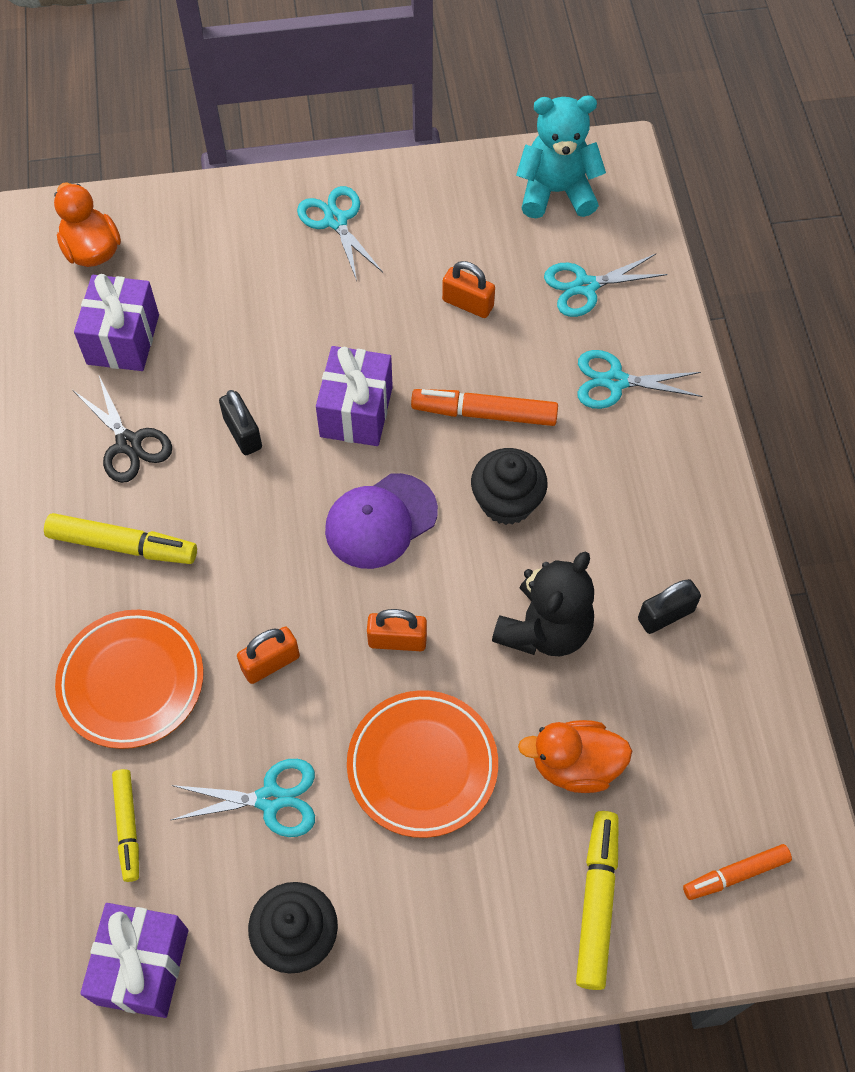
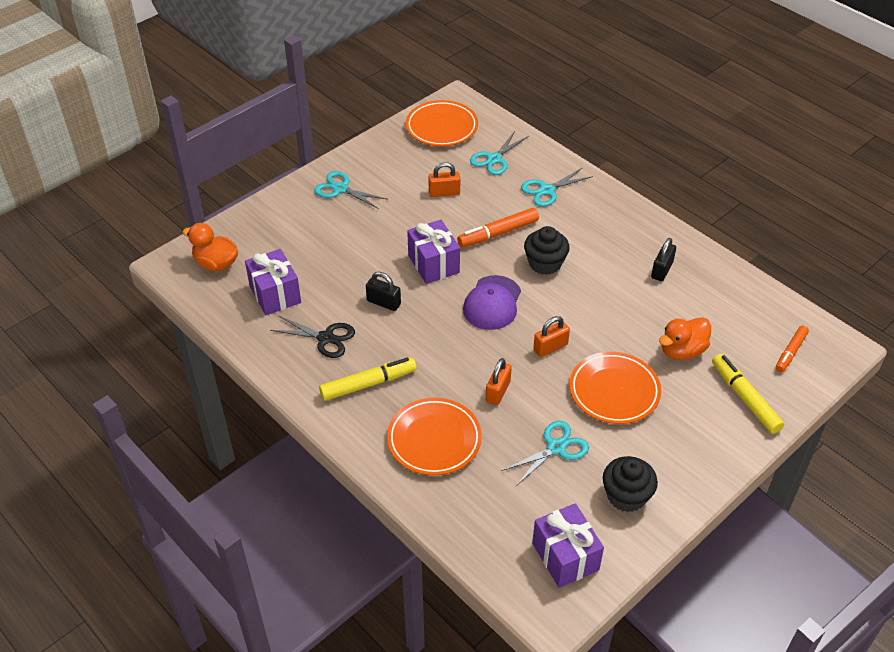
camera: 35 degrees left, 15 degrees down
yellow marker [112,769,139,882] -> none
black teddy bear [492,551,594,656] -> none
turquoise teddy bear [516,95,606,218] -> orange plate [406,100,478,146]

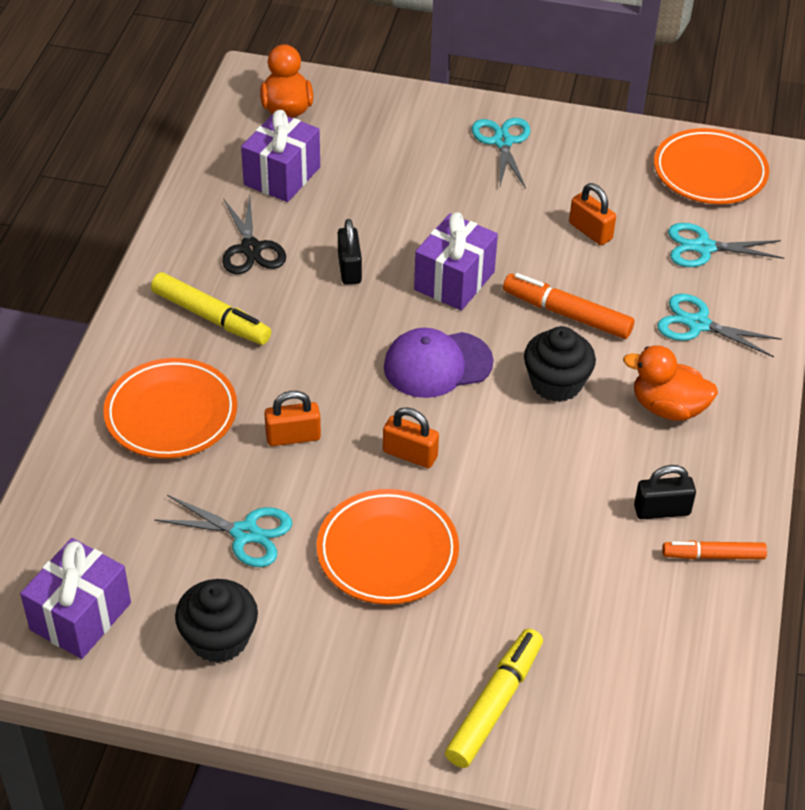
camera: 55 degrees right, 0 degrees up
orange duck [659,317,711,360] -> orange duck moved to [623,345,718,421]
orange marker [776,326,809,372] -> orange marker moved to [662,541,767,559]

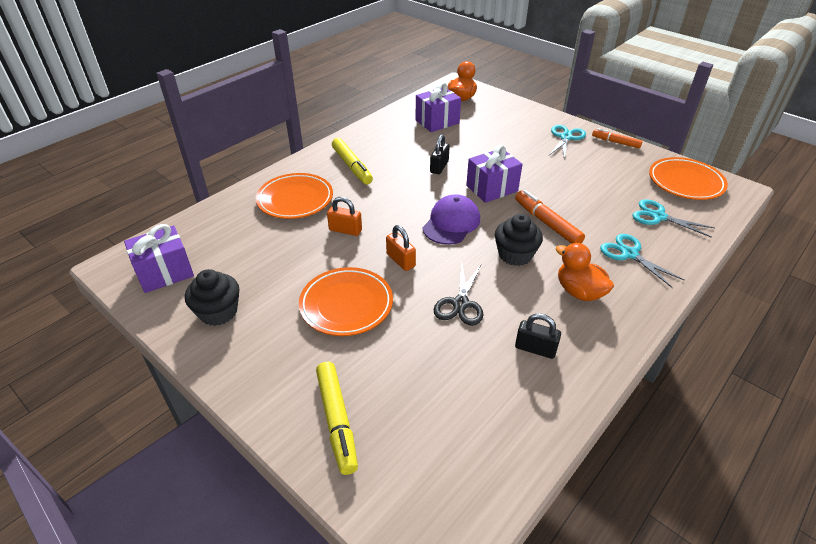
camera: 30 degrees right, 5 degrees down
turquoise scissors [154,495,292,567] -> none
black scissors [222,195,286,274] -> black scissors moved to [434,264,483,326]
purple cap [384,328,494,398] -> purple cap turned 105 degrees clockwise [423,194,480,245]
yellow marker [445,629,543,768] -> yellow marker turned 105 degrees clockwise [316,362,358,475]
orange padlock [569,183,616,245] -> none
orange marker [662,541,767,559] -> orange marker moved to [592,128,643,148]

